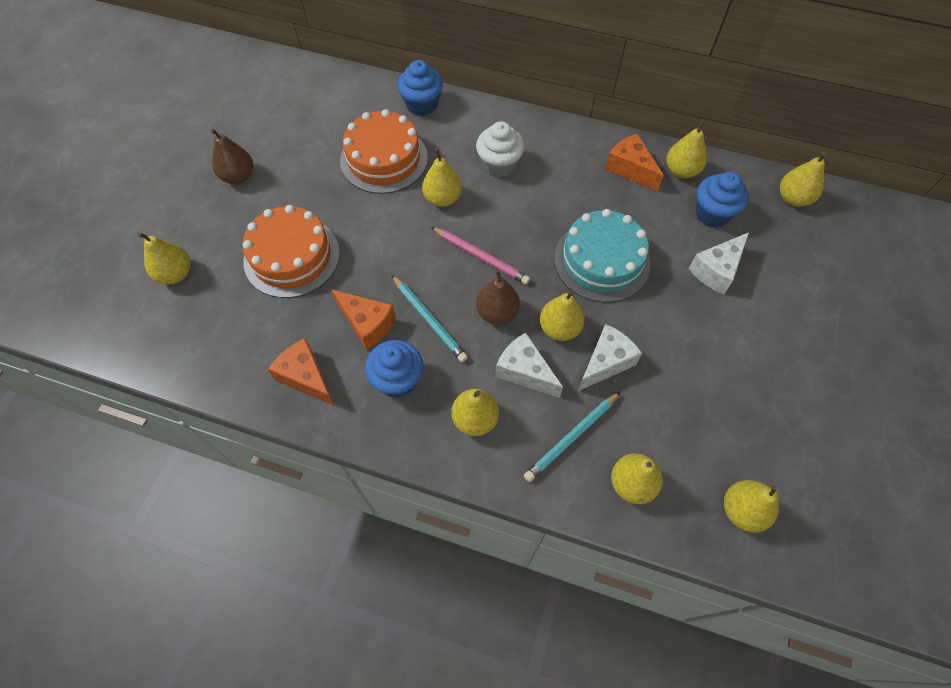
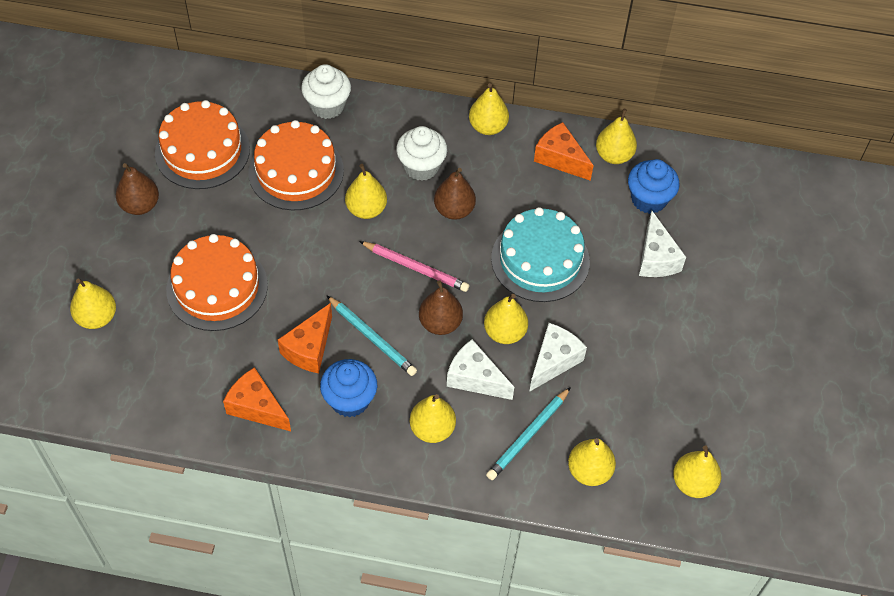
camera: 10 degrees left, 5 degrees down
orange cheese [331,289,396,350] -> orange cheese turned 90 degrees clockwise [278,303,332,373]
blue cupcake [397,60,443,116] -> white cupcake [301,64,351,119]
white cheese [688,232,749,294] -> white cheese turned 45 degrees counterclockwise [639,211,686,277]
yellow pear [780,152,826,207] -> yellow pear moved to [469,83,509,135]
none -> orange cake [155,100,250,189]
none -> brown pear [434,168,476,220]

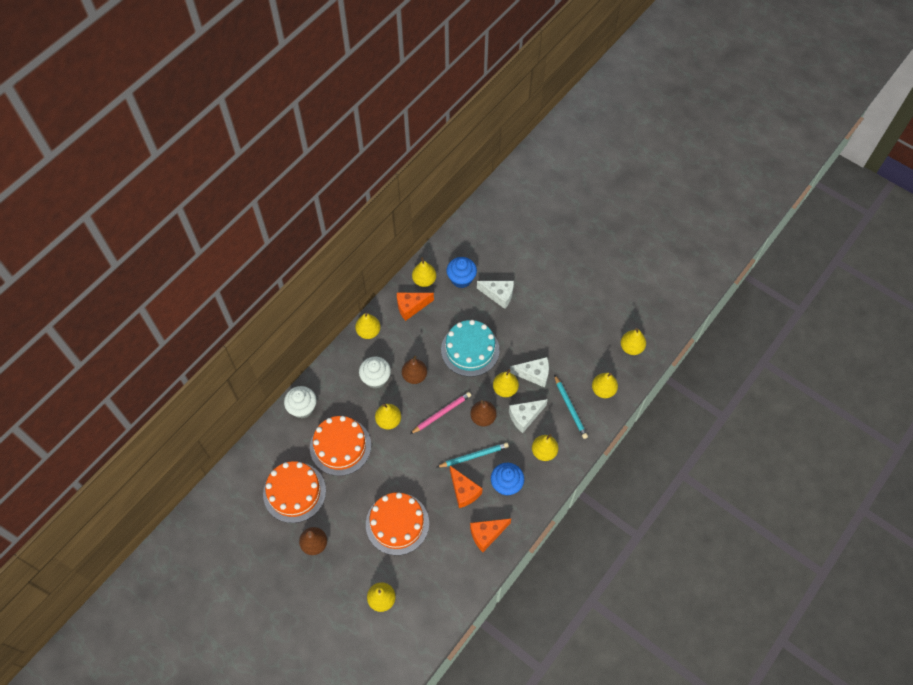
camera: 60 degrees left, 5 degrees up
white cheese [529,323,587,392] -> white cheese turned 120 degrees clockwise [510,357,549,388]

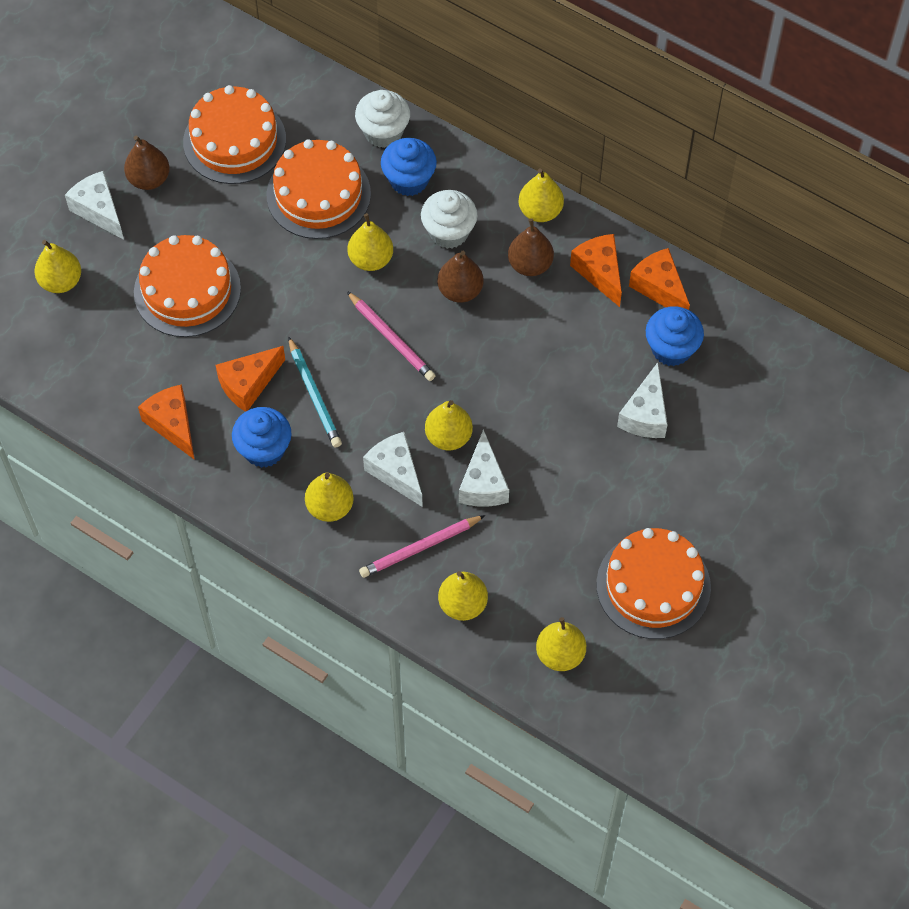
camera: 85 degrees right, 0 degrees up
yellow pear [412,257,436,287] -> orange cheese [629,248,690,310]
turquoise cake [441,320,500,377] -> none
brown pear [470,400,497,427] -> brown pear moved to [508,218,554,276]
turquoise pencil [554,375,588,439] -> pink pencil [359,515,485,578]
none -> white cheese [65,171,124,240]
none -> blue cupcake [381,138,437,196]
none -> orange cake [596,528,711,639]

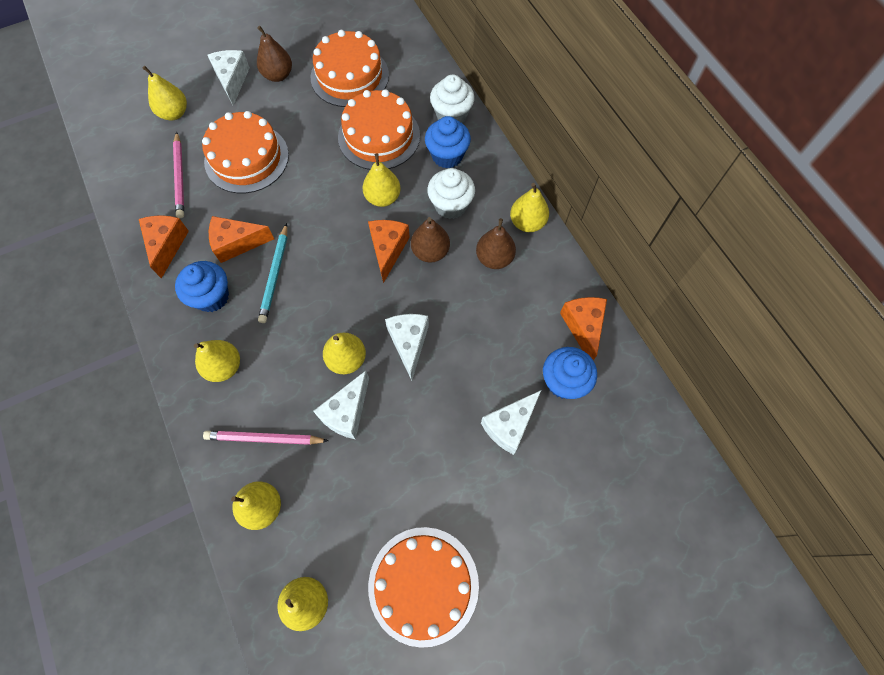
camera: 30 degrees right, 5 degrees up
pink pencil [347,291,436,381] -> pink pencil moved to [173,132,184,218]
white cheese [363,432,423,507] -> white cheese moved to [385,314,429,381]
orange cheese [570,234,622,307] -> orange cheese moved to [368,220,410,283]

